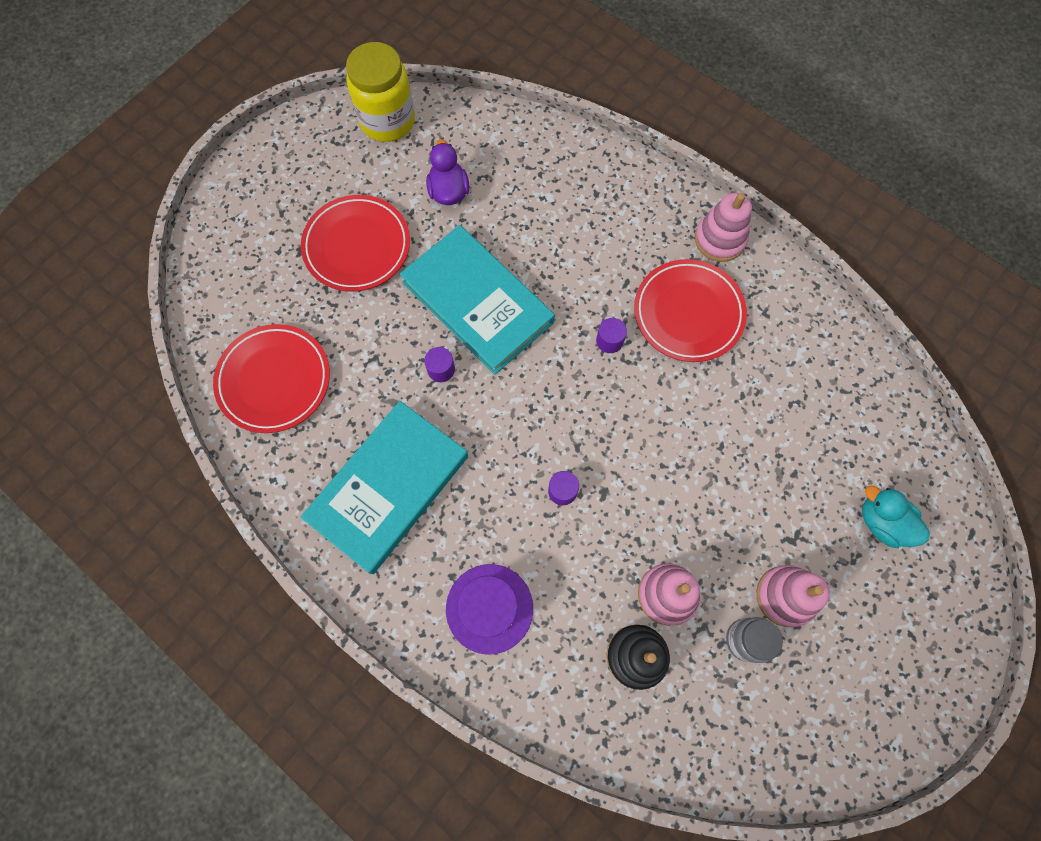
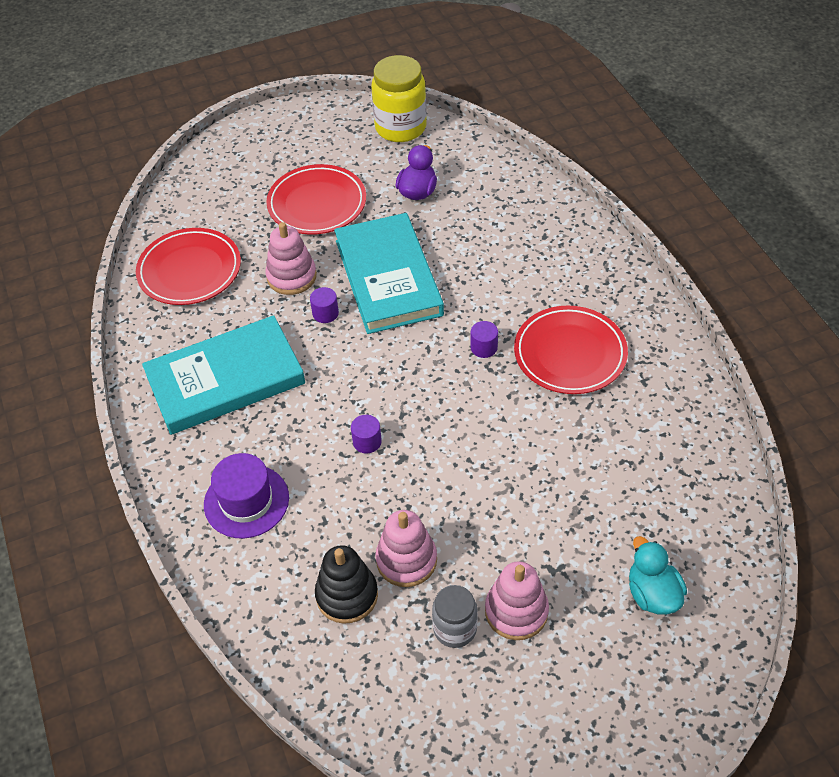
camera: 30 degrees right, 20 degrees down
pink stacking toy [695,193,752,262] -> pink stacking toy moved to [265,222,317,295]

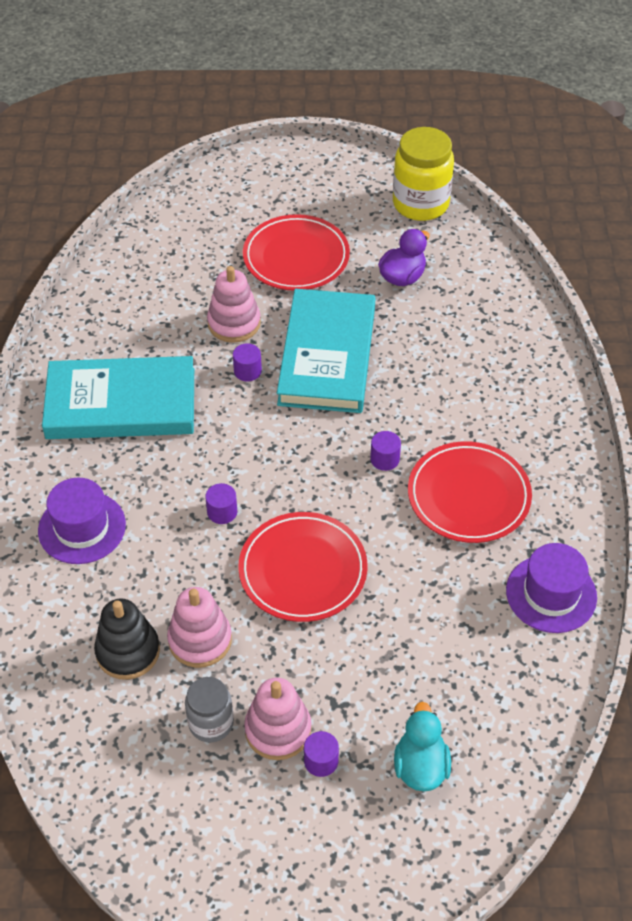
camera: 20 degrees right, 0 degrees up
red plate [136,228,241,305] -> red plate moved to [238,512,368,622]
none -> purple cylinder [304,731,339,777]
none -> purple hat [506,543,597,633]

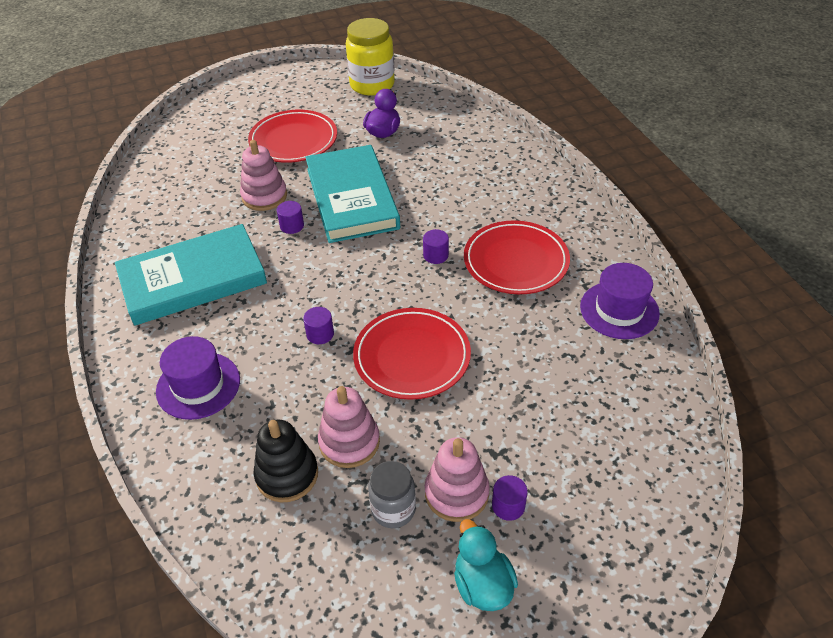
camera: 20 degrees left, 5 degrees down
turquoise duck [394,702,451,791] -> turquoise duck moved to [454,519,518,611]

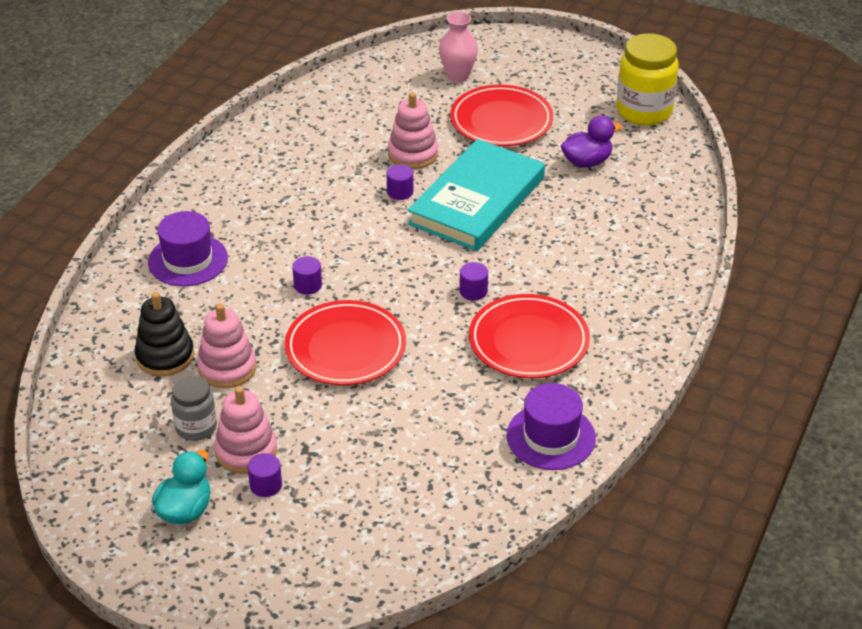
camera: 45 degrees right, 5 degrees down
turquoise book [115,224,267,326] -> none
none -> pink vase [439,12,478,83]

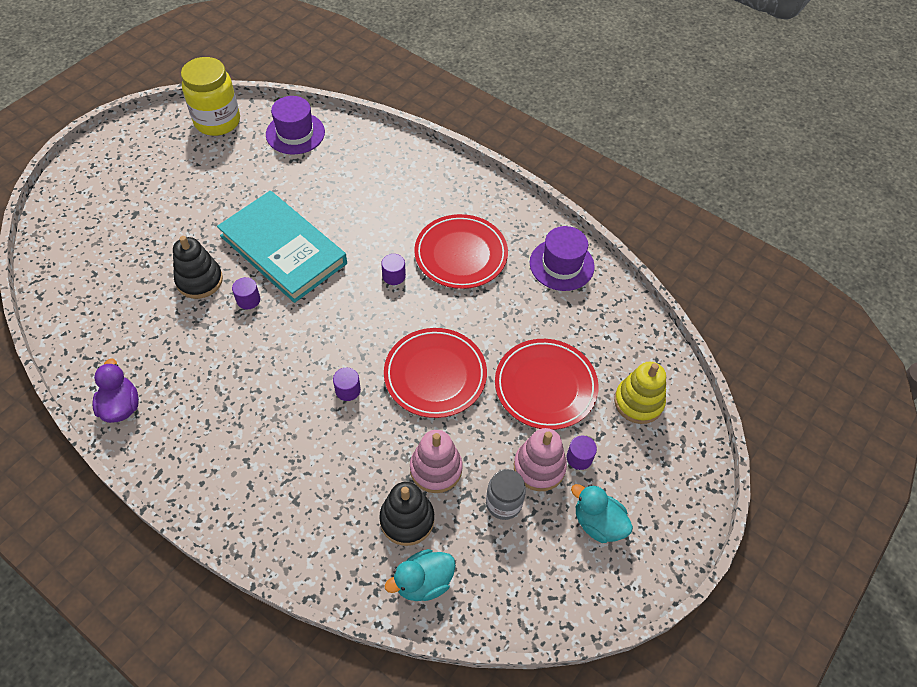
camera: 80 degrees left, 15 degrees up
purple hat [148,211,228,286] -> purple hat moved to [266,96,325,154]
pink stacking toy [388,92,438,169] -> black stacking toy [173,236,223,299]
pink vase [439,12,478,83] -> none
red plate [450,85,553,146] -> red plate moved to [495,339,599,430]
purple duck [561,115,622,168] -> purple duck moved to [92,358,139,423]
none -> turquoise duck [385,549,456,601]
none -> yellow stacking toy [614,362,666,424]

